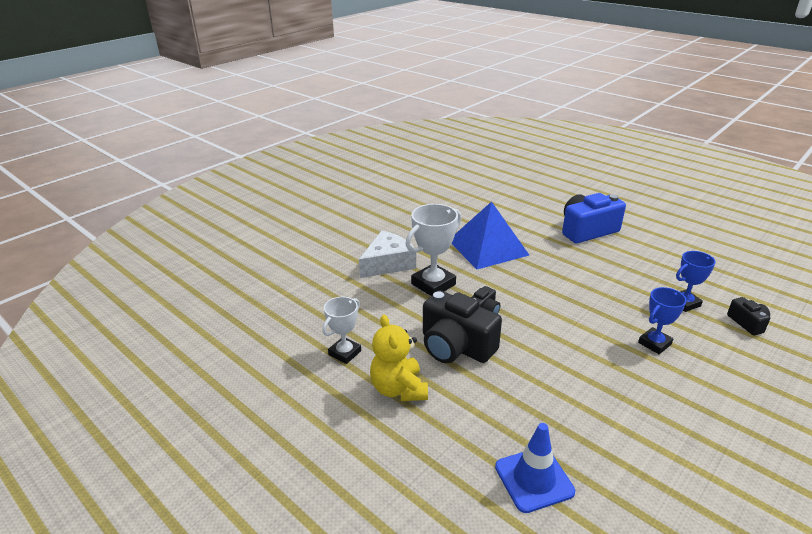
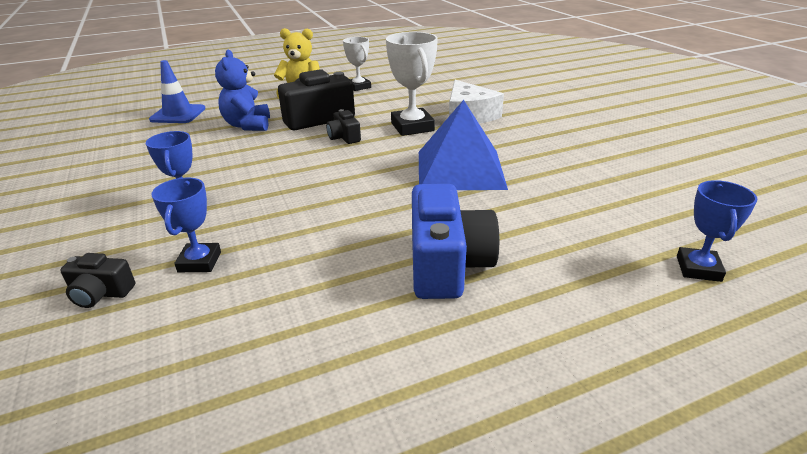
camera: 115 degrees right, 0 degrees up
none -> blue teddy bear [215,50,270,131]
none -> blue trophy [677,180,757,282]

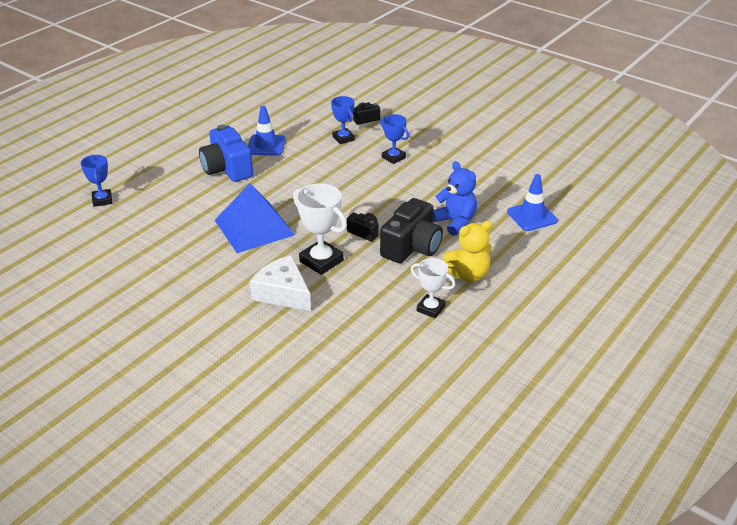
camera: 150 degrees right, 5 degrees up
none -> blue traffic cone [248,106,285,156]

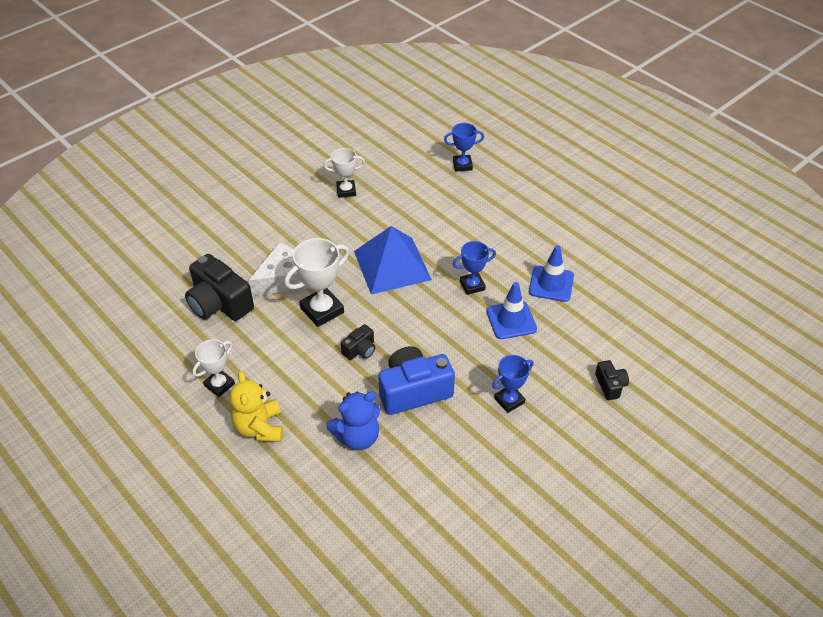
camera: 100 degrees right, 10 degrees up
blue camera [199,125,253,182] -> blue camera moved to [378,346,455,415]
blue trophy [331,96,355,144] -> blue trophy moved to [453,241,496,295]
black camera [380,198,443,263] -> black camera moved to [185,254,254,321]
blue traffic cone [507,174,558,231] -> blue traffic cone moved to [486,282,537,339]
none -> white trophy [324,148,365,198]

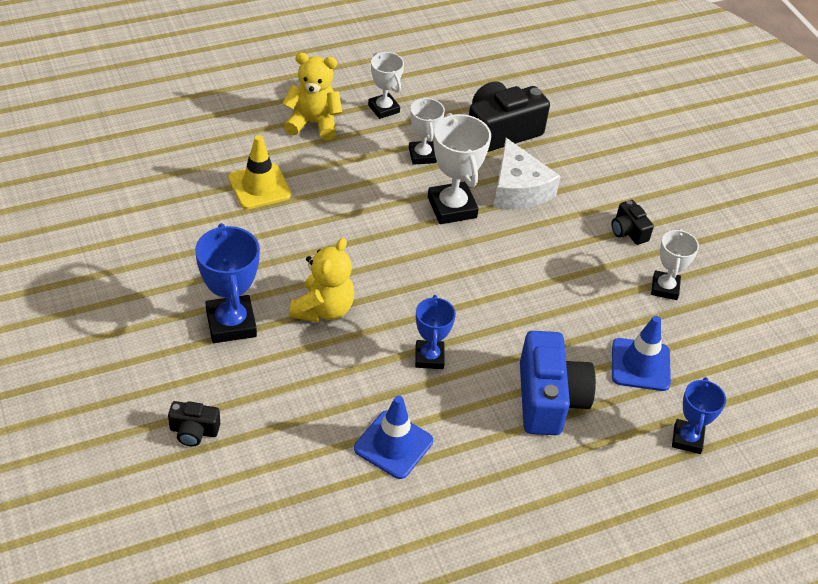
camera: 105 degrees right, 0 degrees up
blue teddy bear [326,391,380,450] -> yellow traffic cone [228,135,291,209]
black camera [341,324,375,360] -> black camera moved to [612,200,654,245]
blue pyramid [354,226,432,295] -> none
blue camera [378,346,455,415] -> blue camera moved to [520,331,596,435]
blue traffic cone [486,282,537,339] -> blue traffic cone moved to [612,316,671,391]
blue trophy [492,355,534,413] -> blue trophy [195,223,260,343], size x1.58
none -> yellow teddy bear [289,238,354,323]
none -> white trophy [409,97,445,165]

